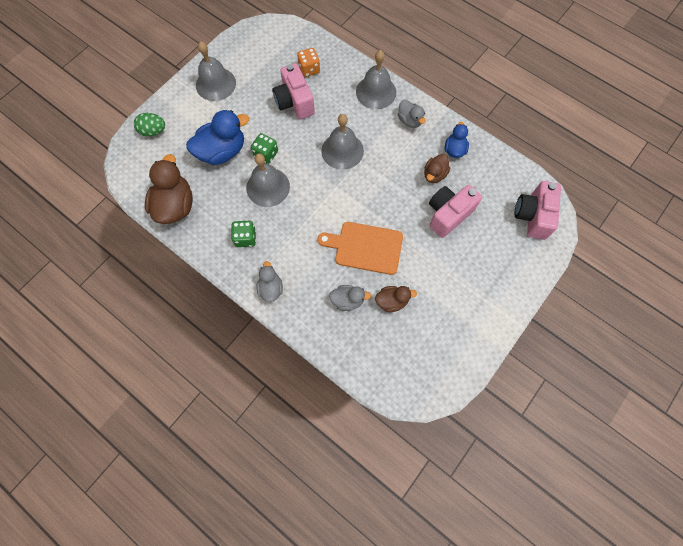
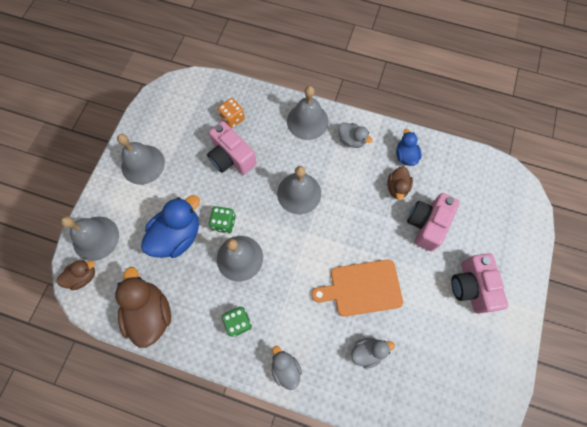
camera: 20 degrees left, 0 degrees up
green egg [134,113,165,137] -> grey bell [61,216,119,261]
brown duck [375,286,417,312] -> brown duck moved to [56,260,95,290]
pink camera [515,181,561,240] -> pink camera moved to [451,253,508,314]

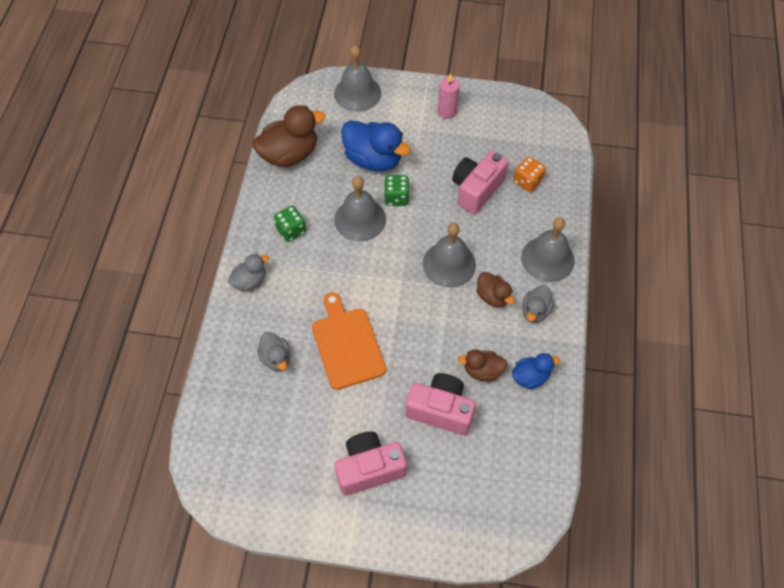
camera: 80 degrees right, 10 degrees down
brown duck [56,260,95,290] -> brown duck moved to [477,272,514,307]
grey bell [117,134,165,185] -> pink candle [438,73,460,119]

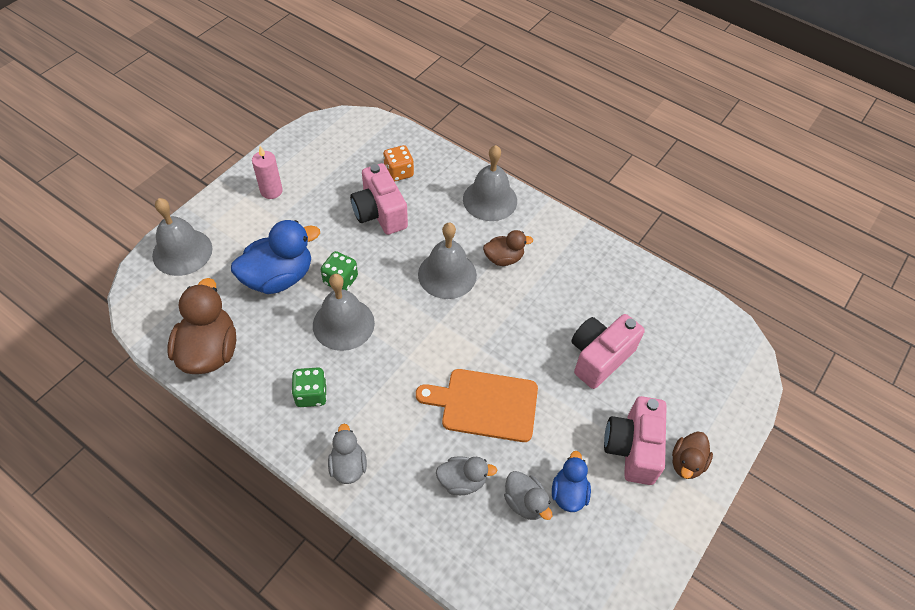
camera: 65 degrees left, 5 degrees down
brown duck [458,350,507,382] -> brown duck moved to [672,432,713,479]
blue duck [512,353,560,389] -> blue duck moved to [552,451,591,512]
grey duck [522,285,554,323] -> grey duck moved to [504,471,552,520]

